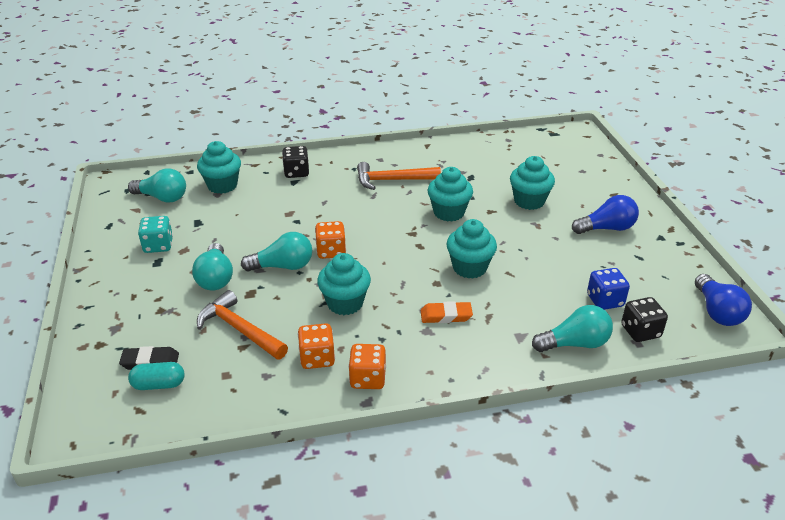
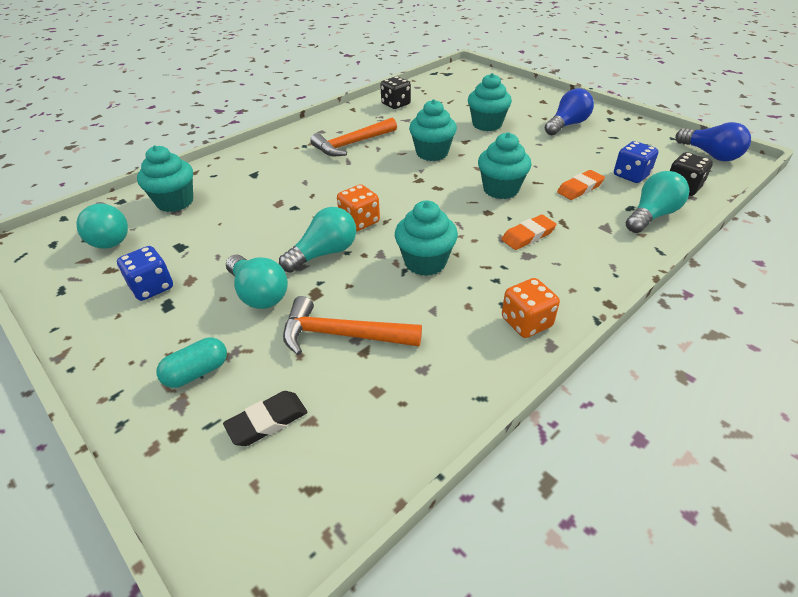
camera: 30 degrees left, 5 degrees up
turquoise light bulb [128,169,186,203] -> turquoise light bulb turned 75 degrees clockwise [76,202,128,249]
turquoise capsule [128,362,185,390] -> turquoise capsule moved to [156,338,227,388]
turquoise dice [138,216,173,253] -> blue dice [117,246,173,301]
black dice [282,146,309,178] -> black dice moved to [380,76,411,109]
orange dice [298,323,335,369] -> none
none -> orange eraser [557,170,605,200]

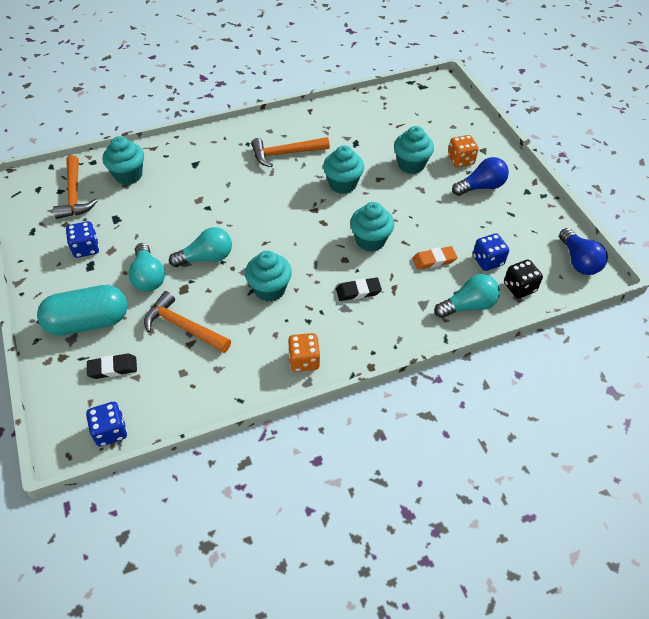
camera: 20 degrees right, 10 degrees up
turquoise light bulb [76,202,128,249] -> orange hammer [53,155,97,219]
turquoise capsule [156,338,227,388] -> turquoise capsule [37,285,128,336], size x1.96
orange dice [337,184,380,231] -> orange dice moved to [448,135,479,167]
black dice [380,76,411,109] -> none
orange eraser [501,215,557,250] -> black eraser [336,277,382,301]
none -> blue dice [86,402,127,447]

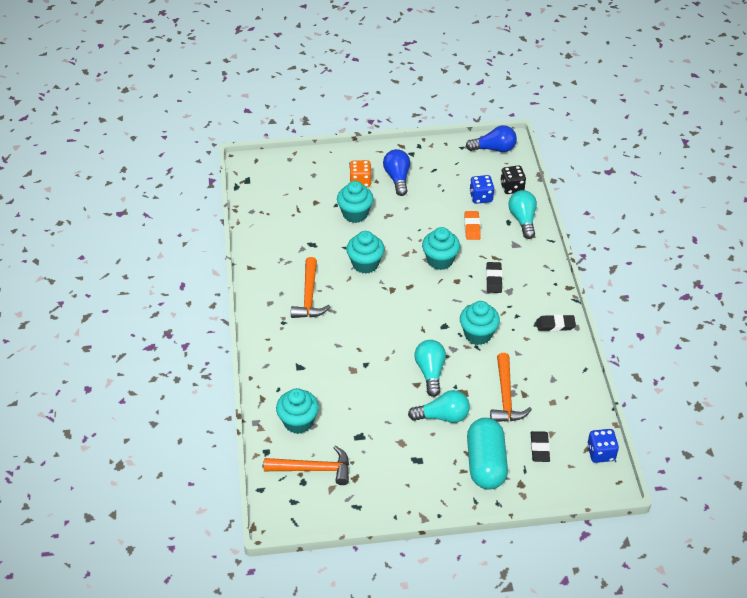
camera: 75 degrees left, 5 degrees down
blue dice [66,221,99,258] -> none
orange hammer [144,291,231,353] -> orange hammer turned 45 degrees counterclockwise [490,353,532,422]
orange dice [288,333,320,372] -> black eraser [536,314,576,331]

